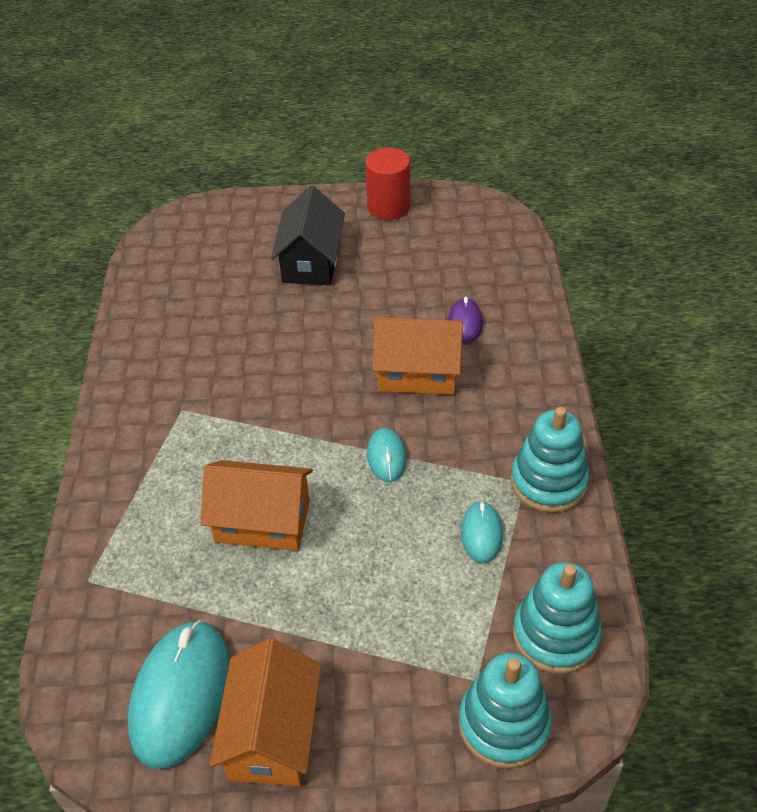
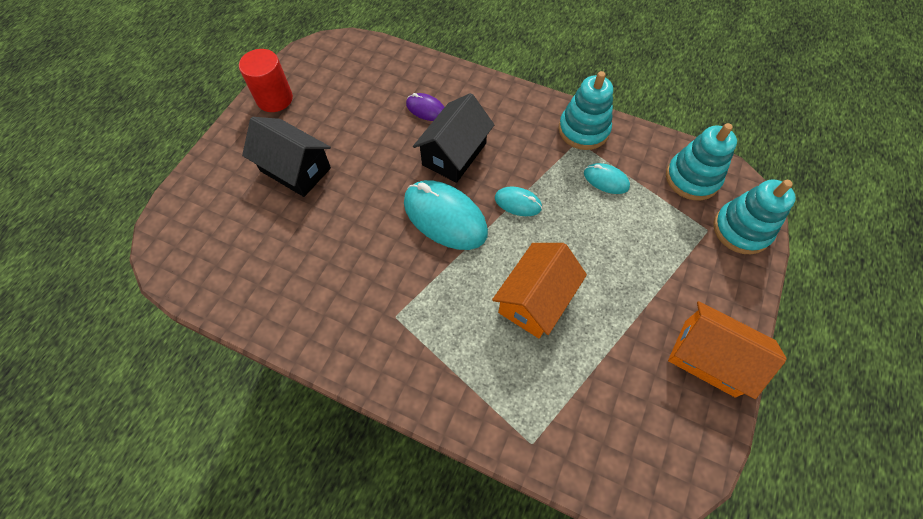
camera: 65 degrees left, 15 degrees up
turquoise mouse [128,620,230,769] -> turquoise mouse moved to [404,180,488,250]
orange house [372,317,463,395] -> black house [413,93,494,183]

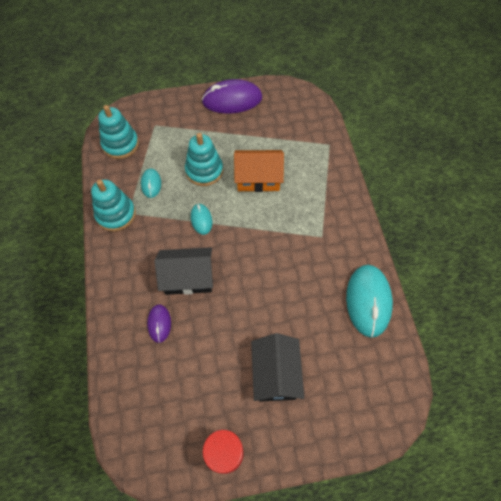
camera: 125 degrees left, 0 degrees up
turquoise mouse [404,180,488,250] -> turquoise mouse moved to [346,265,393,338]
orange house [668,301,787,399] -> purple mouse [202,79,262,114]
turquoise stacking toy [713,179,796,254] -> turquoise stacking toy moved to [185,133,223,186]

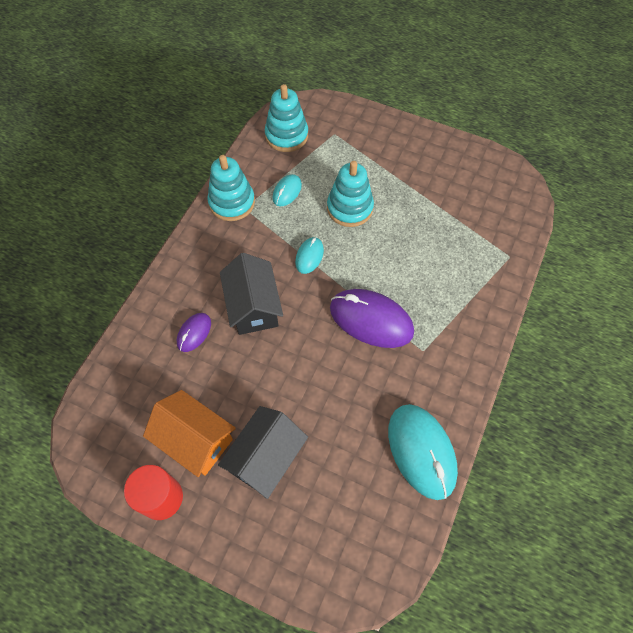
camera: 35 degrees right, 0 degrees up
black house [154,247,213,295] -> black house turned 45 degrees clockwise [220,253,283,335]
purple mouse [202,79,262,114] -> purple mouse moved to [330,289,414,348]
orange house [234,150,284,192] -> orange house moved to [143,390,236,477]
turquoise mouse [346,265,393,338] -> turquoise mouse turned 60 degrees counterclockwise [388,404,458,500]

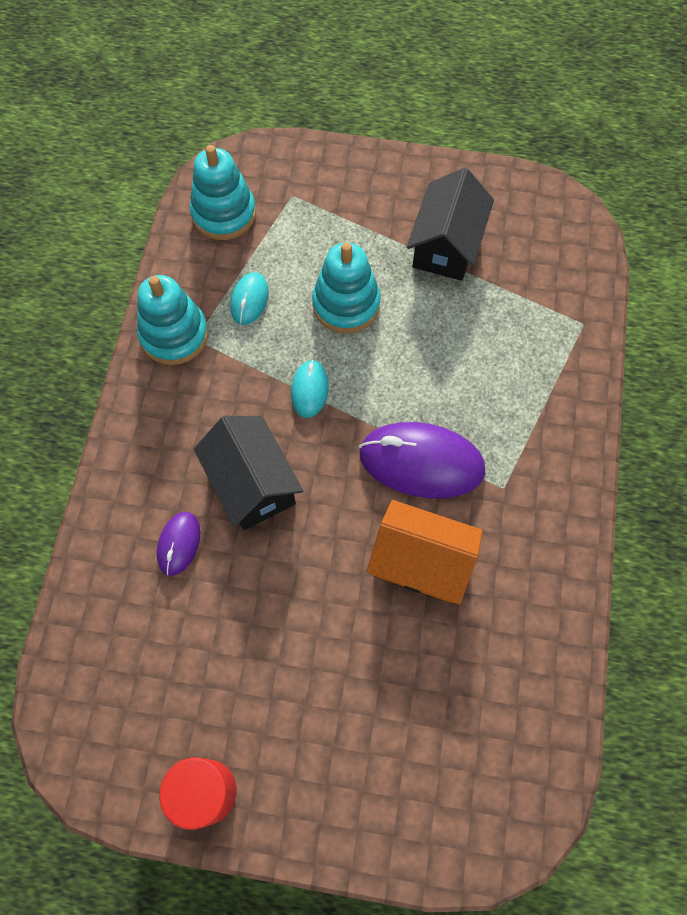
camera: 15 degrees left, 5 degrees up
orange house [143,390,236,477] -> orange house moved to [367,500,483,604]
black house [218,406,308,499] -> black house moved to [407,168,494,281]
turquoise mouse [388,404,458,500] -> none

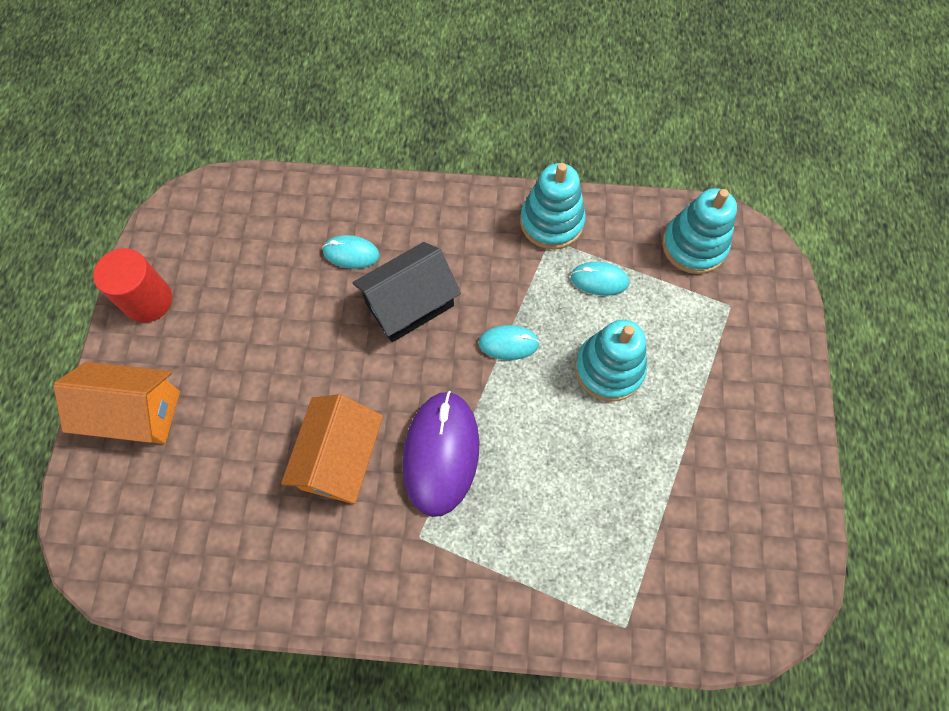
camera: 85 degrees right, 0 degrees up
purple mouse [157,512,200,576] -> turquoise mouse [322,235,380,269]
black house [407,168,494,281] -> none
none -> orange house [53,362,180,444]

